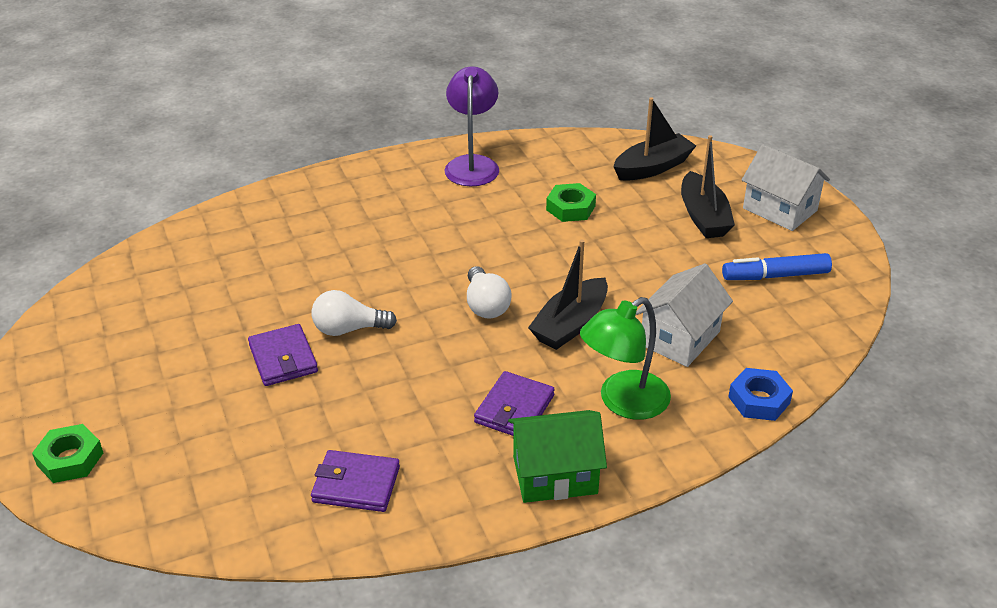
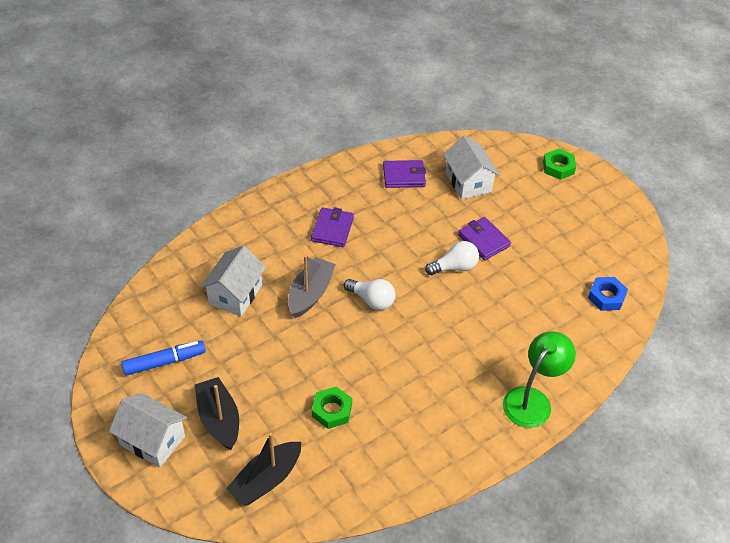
camera: 165 degrees right, 10 degrees up
purple lamp [445,66,499,186] -> none
white light bulb [467,266,512,319] -> white light bulb turned 150 degrees clockwise [344,279,396,310]
green house [508,410,607,503] -> none
black boat [528,240,608,350] -> grey boat [288,255,336,318]
green lamp [580,297,671,420] -> green lamp moved to [503,331,576,428]
blue nut [728,368,793,421] -> blue nut moved to [588,277,628,311]
none -> white house [443,135,500,200]

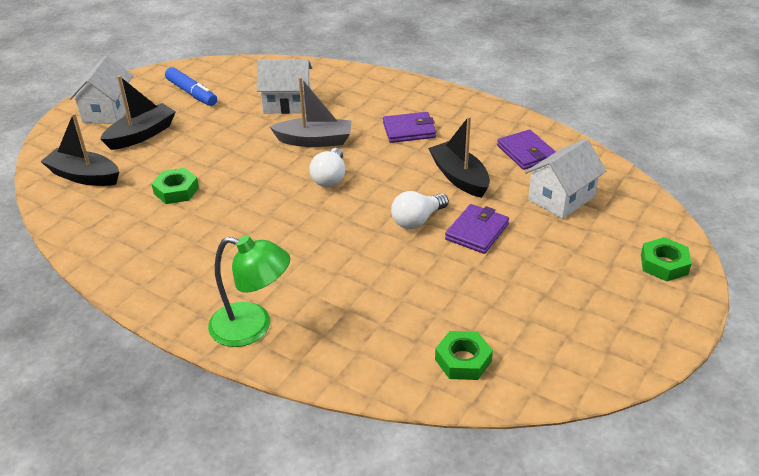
camera: 70 degrees right, 10 degrees down
white light bulb [425,241,479,275] -> white light bulb turned 90 degrees clockwise [391,191,449,229]
blue nut [588,277,628,311] -> green nut [435,331,493,380]
none -> black boat [428,116,490,198]

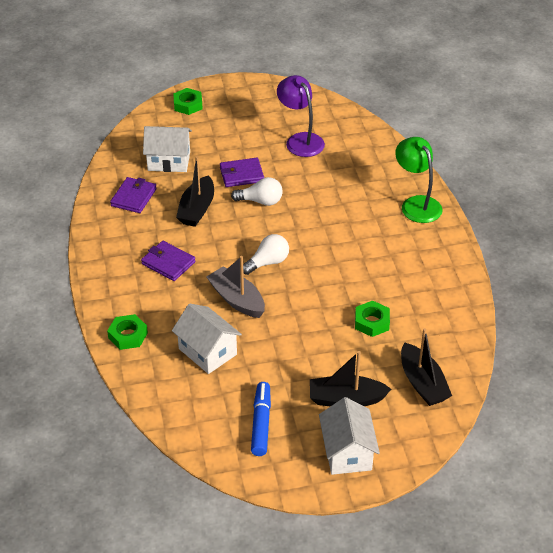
camera: 135 degrees left, 5 degrees up
white house [69,55,133,124] -> white house turned 60 degrees counterclockwise [319,397,380,475]
green nut [435,331,493,380] -> green nut moved to [107,314,148,350]
none -> purple lamp [277,75,325,157]

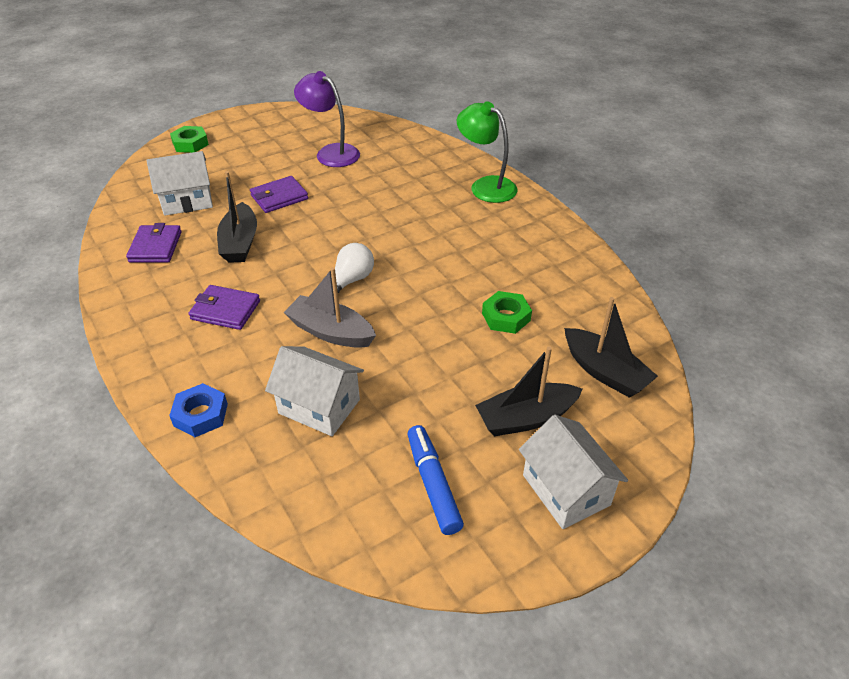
camera: 20 degrees left, 0 degrees up
green nut [107,314,148,350] -> blue nut [169,383,228,437]
white light bulb [231,177,283,206] -> none

